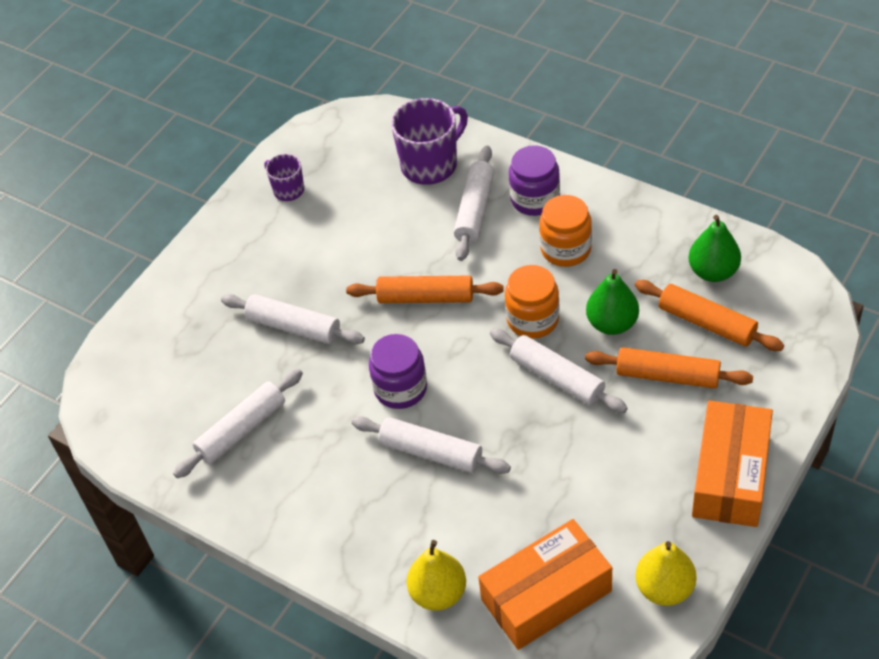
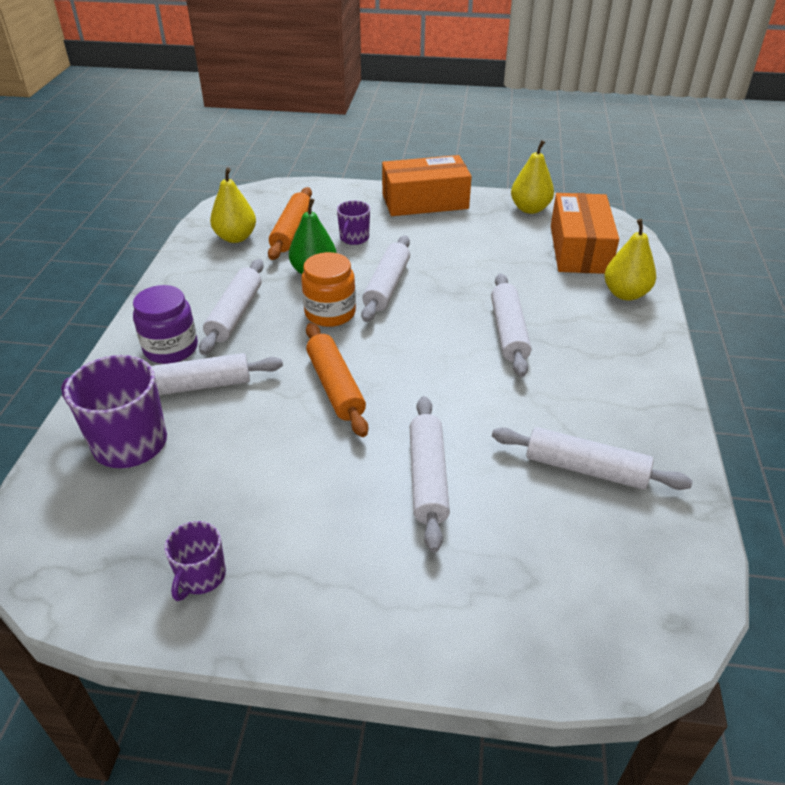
camera: 120 degrees left, 10 degrees down
purple jar [369,334,427,409] -> none
orange box [478,519,612,650] -> orange box turned 60 degrees clockwise [551,193,619,274]
orange jar [539,195,592,267] -> white rolling pin [199,259,264,355]
orange rolling pin [585,347,753,389] -> purple mug [337,200,370,245]
green pear [688,215,741,282] -> yellow pear [210,167,256,243]

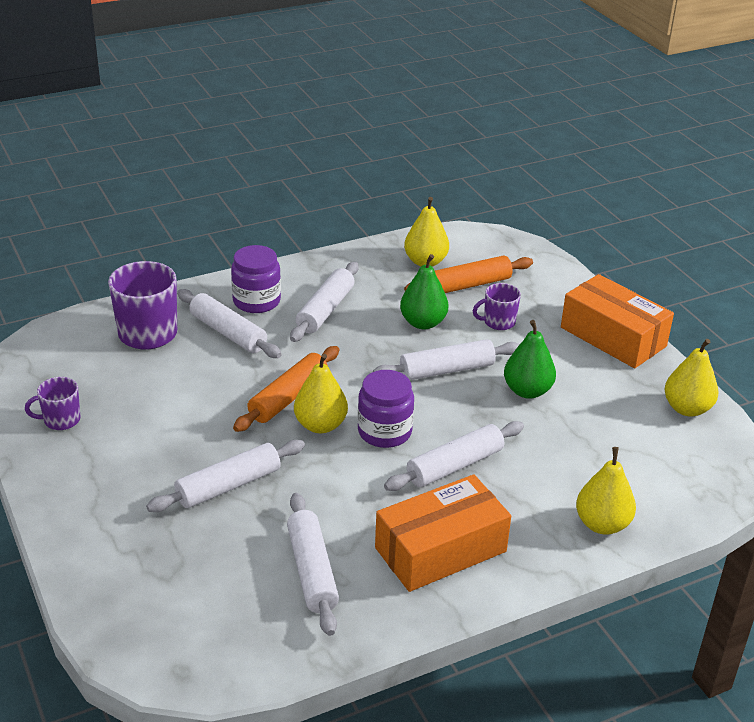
camera: 55 degrees right, 5 degrees down
white rolling pin [199,259,264,355] -> white rolling pin turned 45 degrees counterclockwise [290,262,359,342]
orange jar [301,252,356,327] -> none
orange box [551,193,619,274] -> orange box moved to [375,474,511,592]
none -> yellow pear [294,354,348,433]
none -> purple jar [358,370,414,448]
none -> green pear [504,320,556,399]

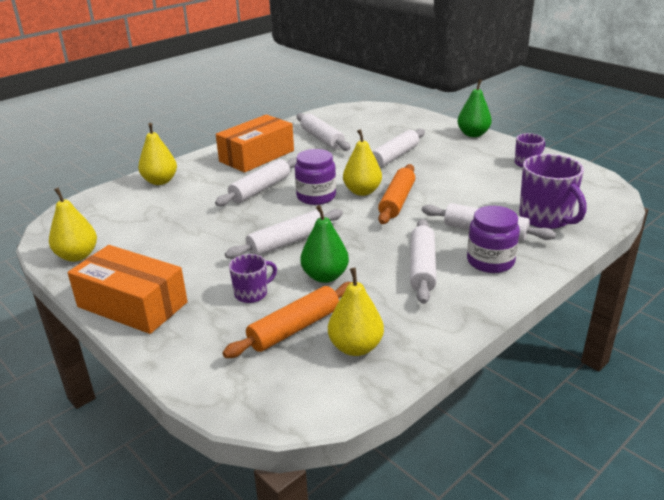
camera: 165 degrees right, 5 degrees down
green pear [504,320,556,399] -> green pear moved to [458,79,492,137]

